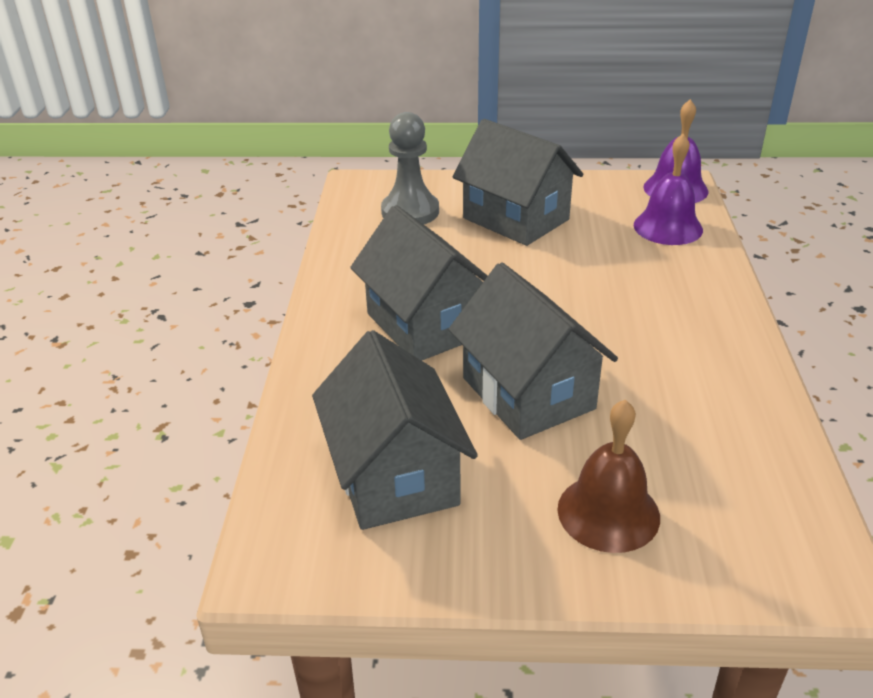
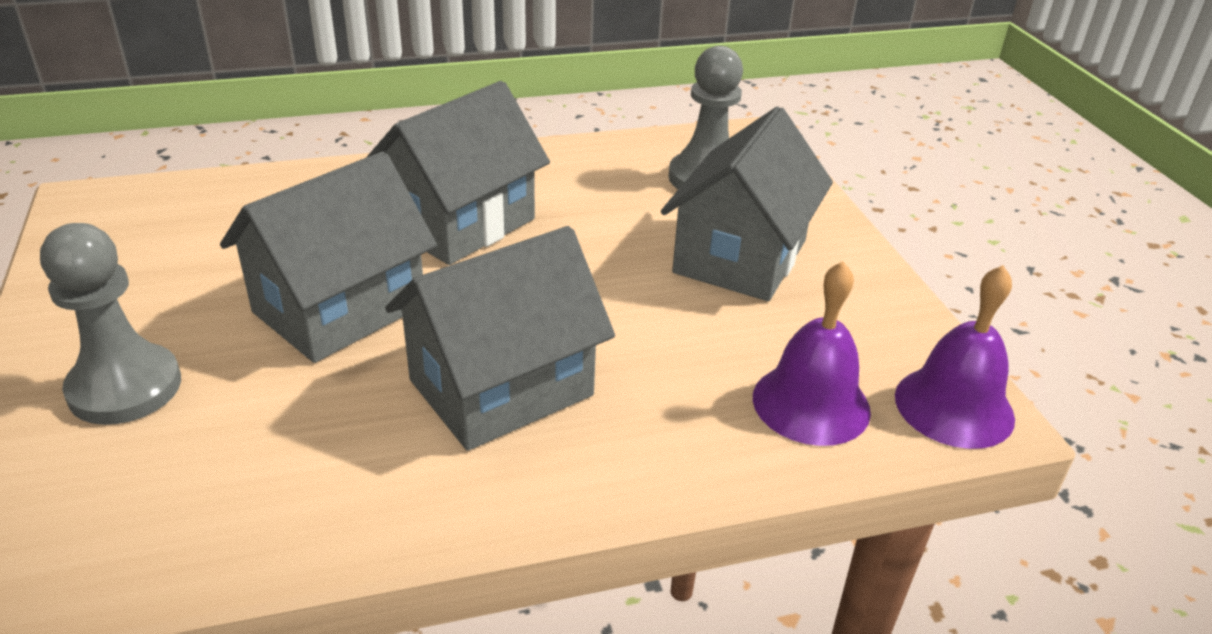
camera: 70 degrees right, 0 degrees up
grey house [312,330,478,530] -> grey house moved to [385,226,615,451]
brown bell [557,400,660,553] -> grey pawn [40,223,181,425]

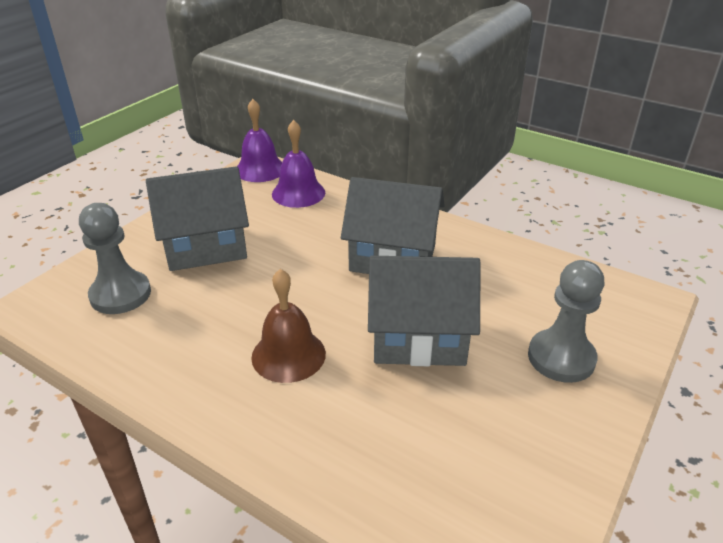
camera: 130 degrees left, 0 degrees up
grey house [366,81,550,265] -> brown bell [251,269,326,383]

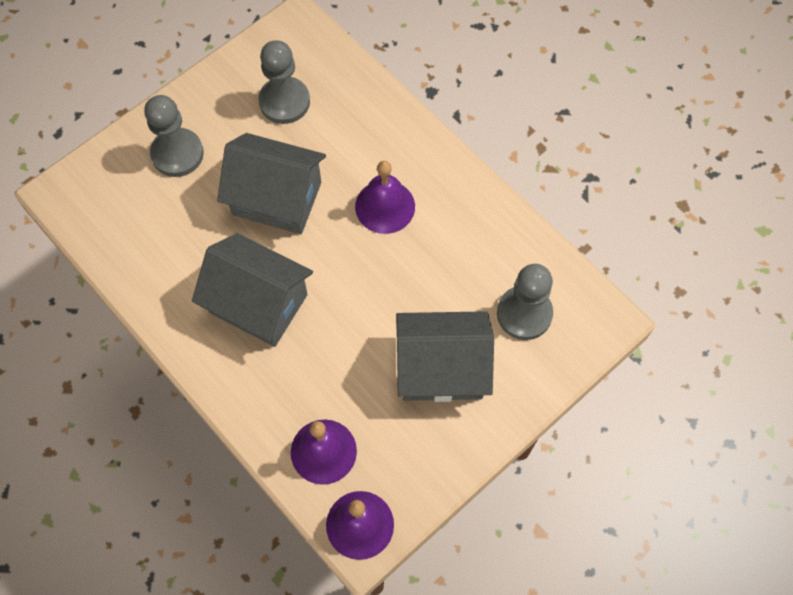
camera: 165 degrees left, 30 degrees up
brown bell [251,269,326,383] -> purple bell [355,161,415,234]
none -> grey pawn [258,40,310,124]

